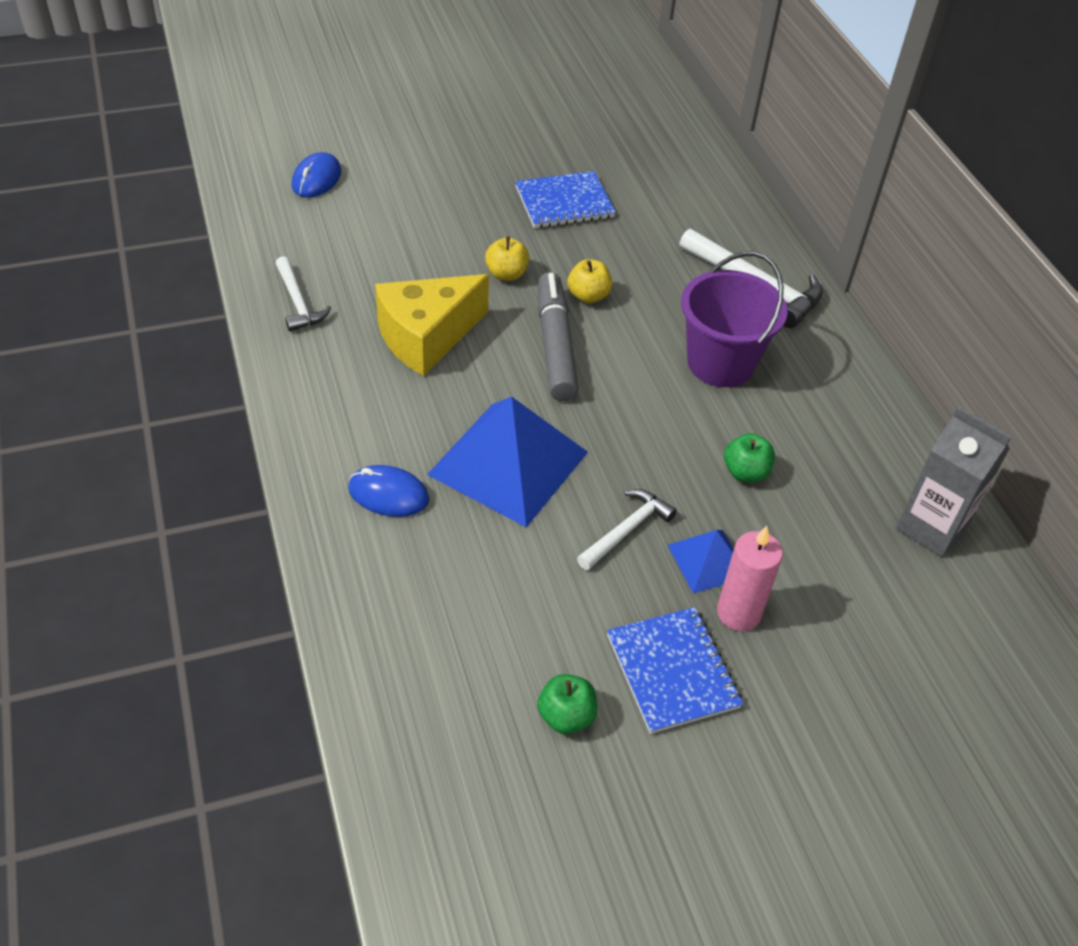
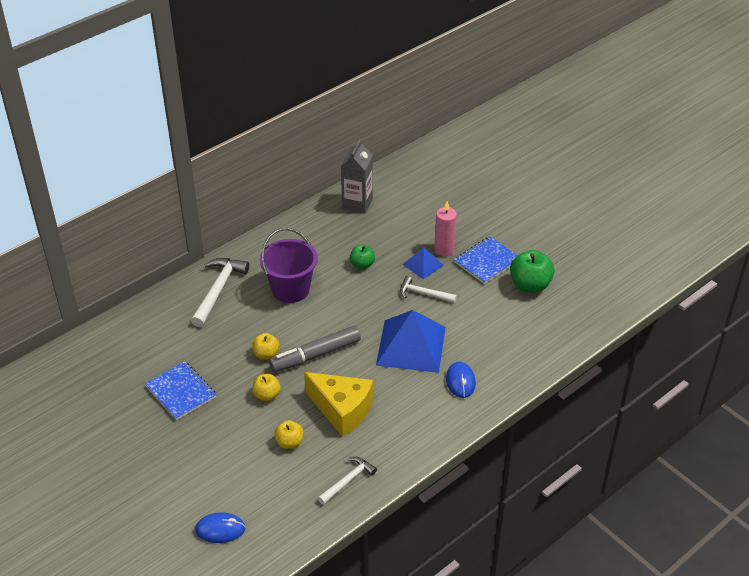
camera: 110 degrees left, 5 degrees down
green apple [537,674,597,734] -> green apple [510,250,555,293], size x1.70
none -> yellow apple [274,420,304,449]

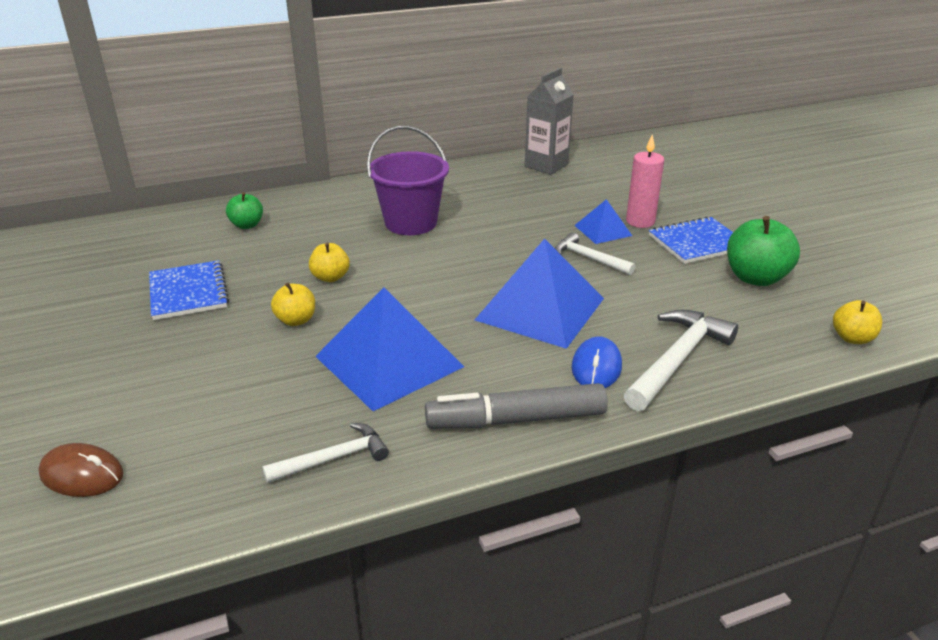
camera: 20 degrees right, 10 degrees down
white hammer [191,258,249,327] -> white hammer moved to [624,310,738,411]
blue mouse [195,512,246,543] -> brown mouse [38,443,124,497]
grey marker [269,326,361,372] -> grey marker moved to [425,383,608,429]
yellow apple [274,420,304,449] -> yellow apple moved to [833,300,882,344]
yellow cheese [304,372,373,437] -> blue pyramid [315,287,464,411]
green apple [350,245,375,269] -> green apple moved to [226,192,263,229]

